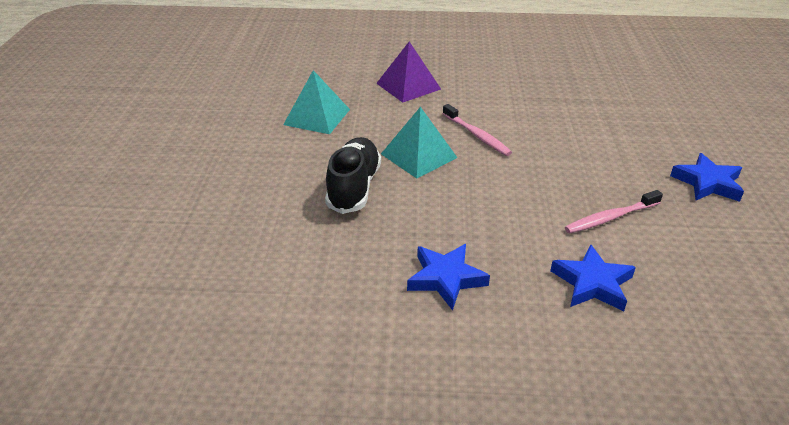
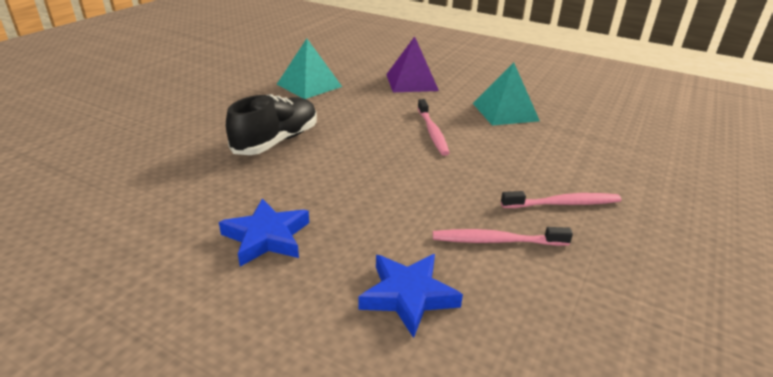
camera: 25 degrees right, 5 degrees down
turquoise pyramid [381,107,458,179] -> turquoise pyramid moved to [473,63,540,126]
blue star [670,153,744,202] -> none
none -> pink toothbrush [501,191,621,208]

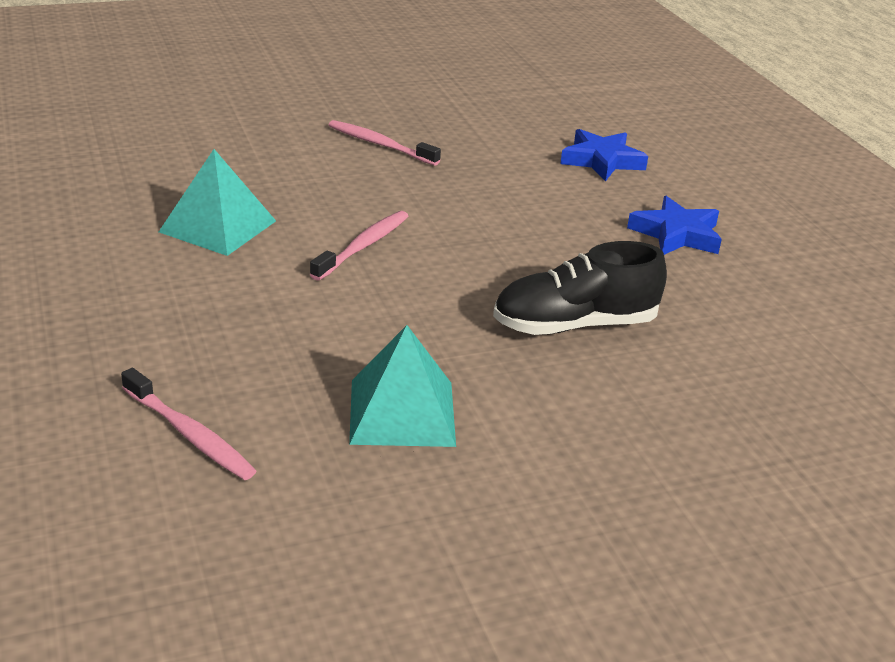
camera: 140 degrees left, 0 degrees up
purple pyramid [386,36,439,92] -> none
pink toothbrush [433,227,573,246] -> pink toothbrush moved to [121,368,256,480]

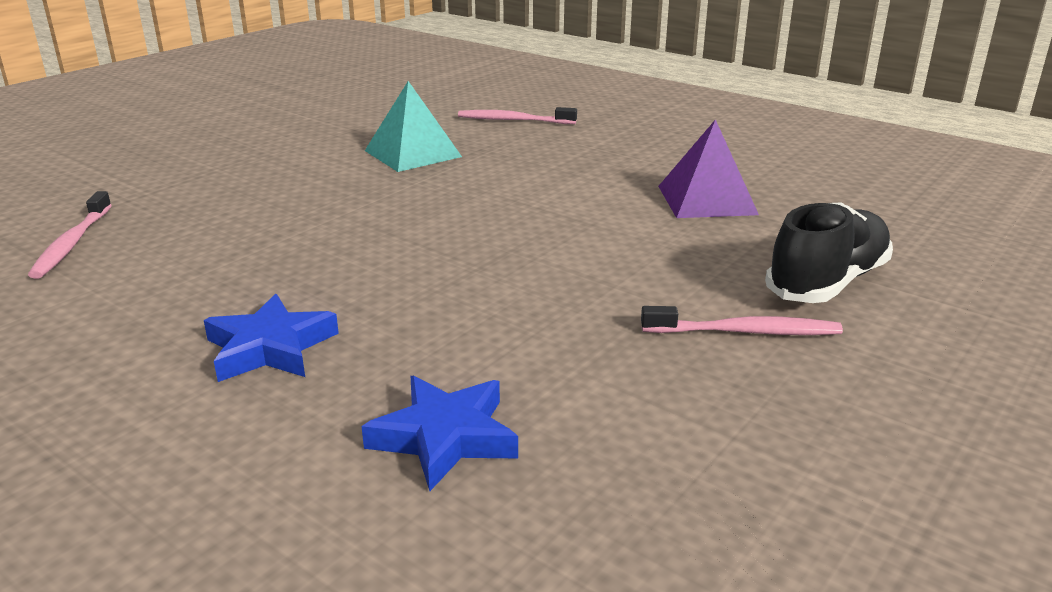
camera: 150 degrees right, 5 degrees down
turquoise pyramid [159,149,276,256] -> purple pyramid [658,119,759,218]
pink toothbrush [310,211,408,280] -> pink toothbrush moved to [28,191,112,279]
black shoe [493,241,667,335] -> black shoe moved to [765,202,893,303]

